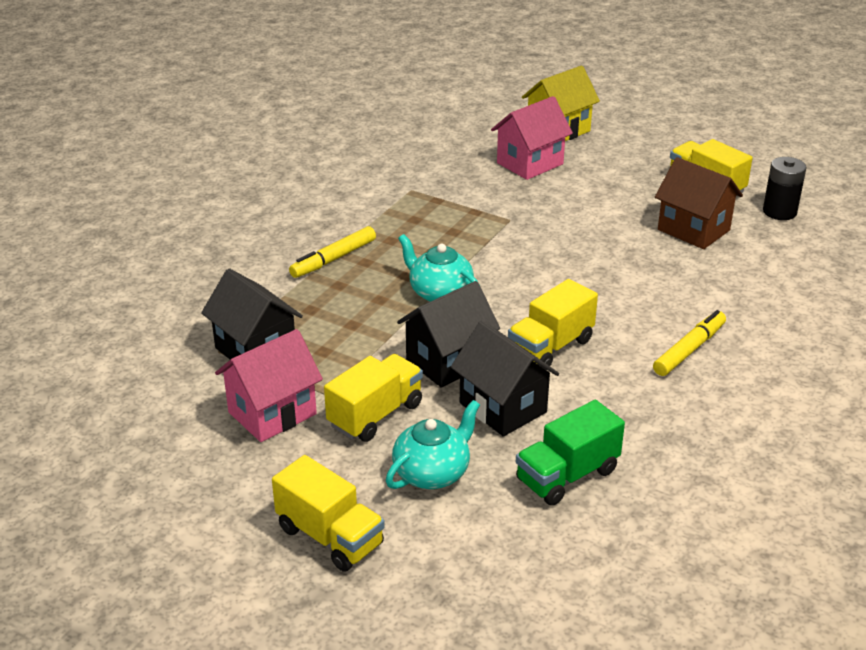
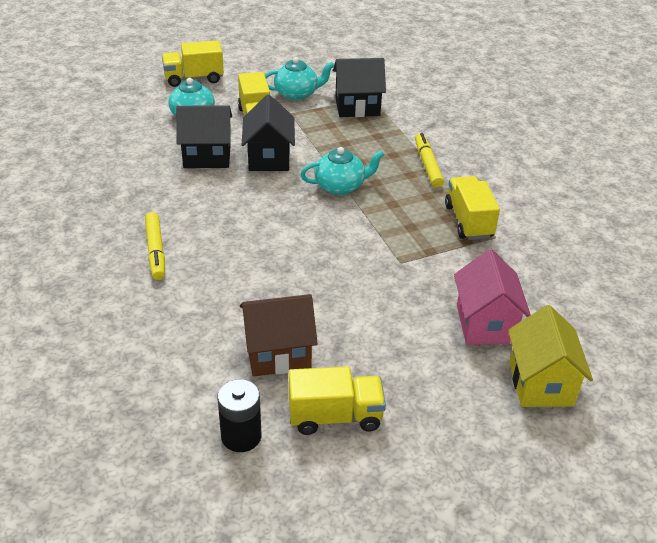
camera: 125 degrees right, 5 degrees up
pink house [215,329,323,442] -> turquoise teapot [265,57,334,101]
yellow truck [508,279,598,370] -> yellow truck moved to [445,176,500,240]
green truck [516,400,625,506] -> none

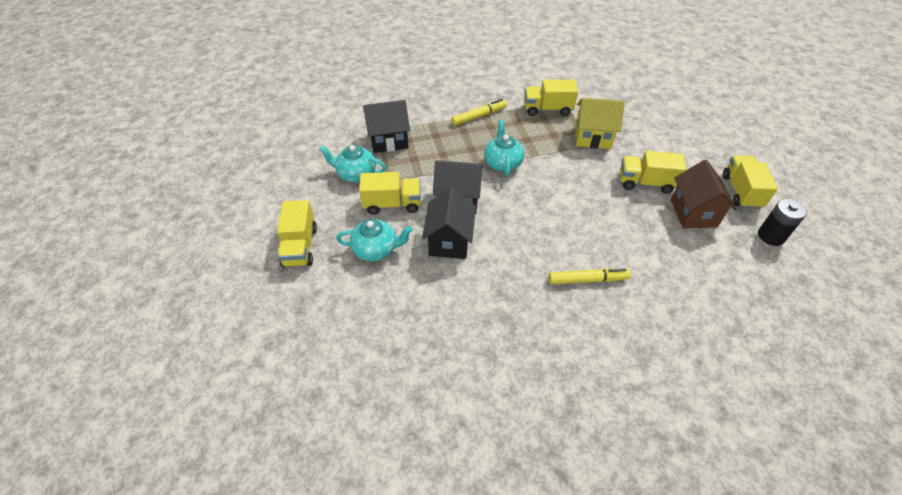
camera: 80 degrees left, 10 degrees up
turquoise teapot [265,57,334,101] -> turquoise teapot turned 75 degrees counterclockwise [319,145,386,182]
black house [333,58,386,117] -> black house turned 75 degrees clockwise [363,100,410,153]
yellow marker [415,133,444,188] -> yellow marker turned 150 degrees clockwise [451,99,507,126]
pink house [454,249,531,345] -> none
yellow house [508,305,593,407] -> yellow house moved to [575,98,625,149]
none -> yellow truck [620,151,687,194]

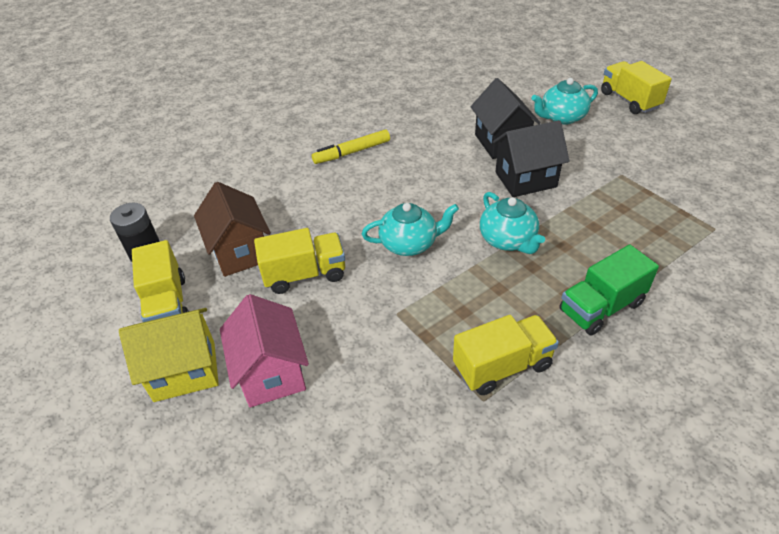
camera: 160 degrees right, 5 degrees down
turquoise teapot [319,145,386,182] -> turquoise teapot moved to [362,203,459,256]
yellow truck [359,172,421,215] -> none
black house [363,100,410,153] -> none
yellow marker [451,99,507,126] -> green truck [559,245,659,336]
yellow house [575,98,625,149] -> yellow house moved to [119,308,219,402]
none -> pink house [220,294,309,407]

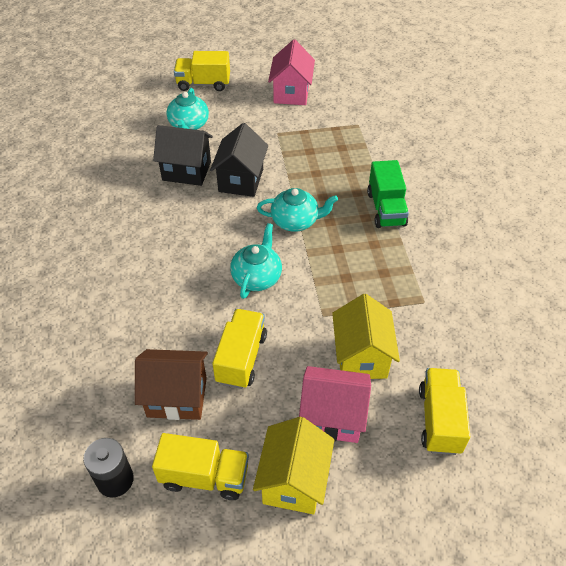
camera: 65 degrees left, 5 degrees up
yellow marker [312,129,390,164] -> none
yellow truck [453,315,559,395] -> yellow truck moved to [419,368,470,455]
none -> pink house [268,39,315,105]
none -> yellow house [332,294,400,379]

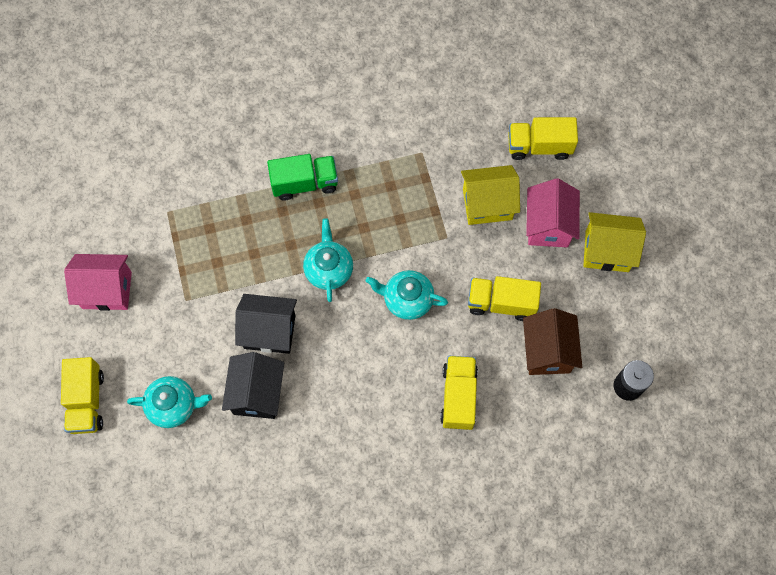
camera: 95 degrees left, 20 degrees up
yellow truck [152,433,249,500] -> yellow truck moved to [440,356,478,430]

